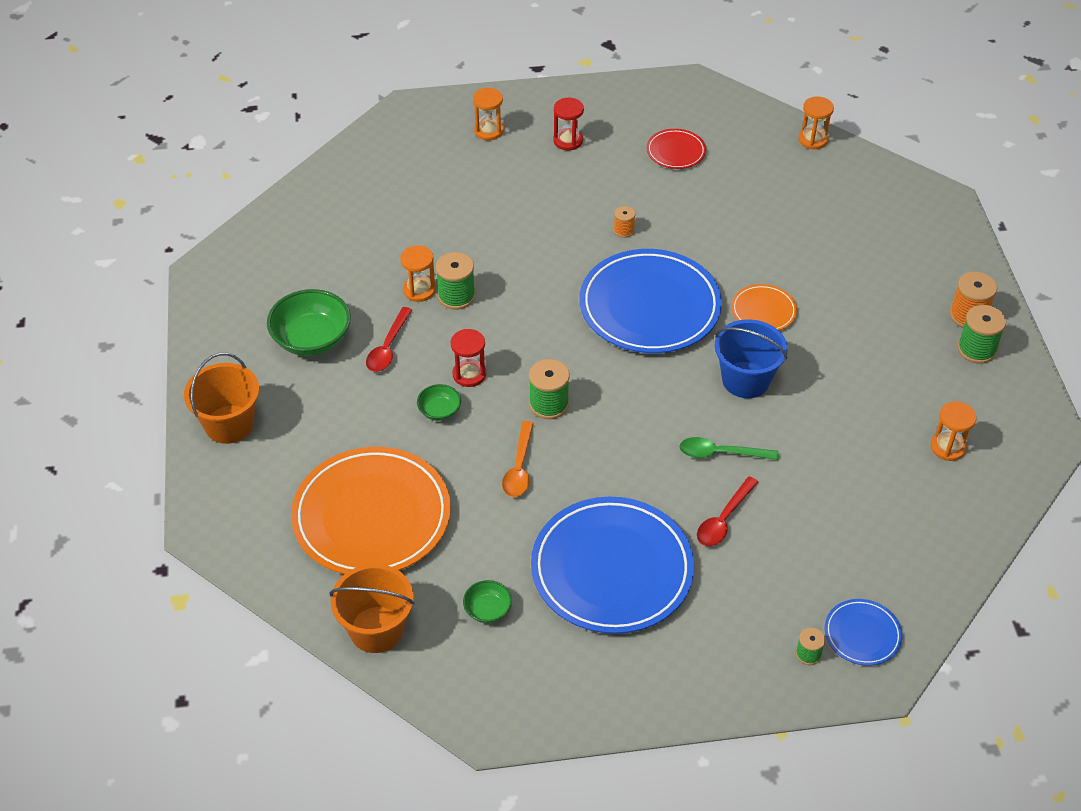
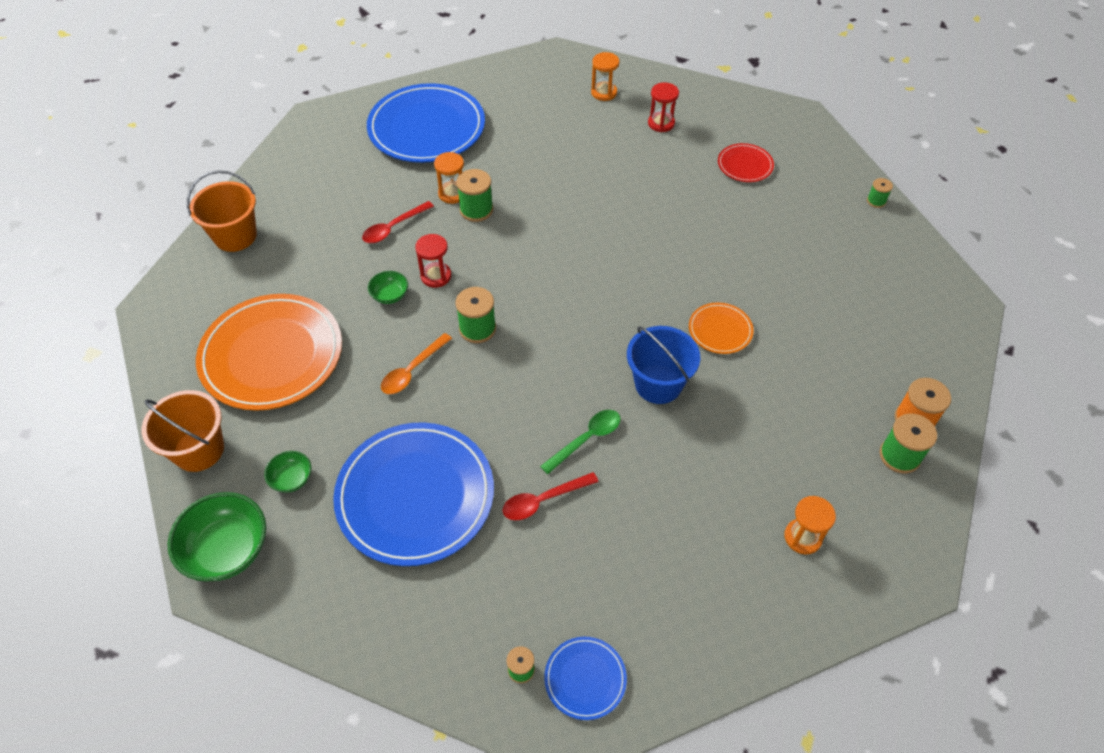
camera: 30 degrees right, 5 degrees up
green bowl [267,289,351,356] -> green bowl moved to [168,492,266,582]
blue plate [579,249,722,353] -> blue plate moved to [367,83,485,163]
orange spool [614,206,635,238] -> none
green spoon [679,437,779,460] -> green spoon turned 105 degrees clockwise [540,410,621,474]
orange hourglass [798,96,834,149] -> green spool [867,178,893,208]

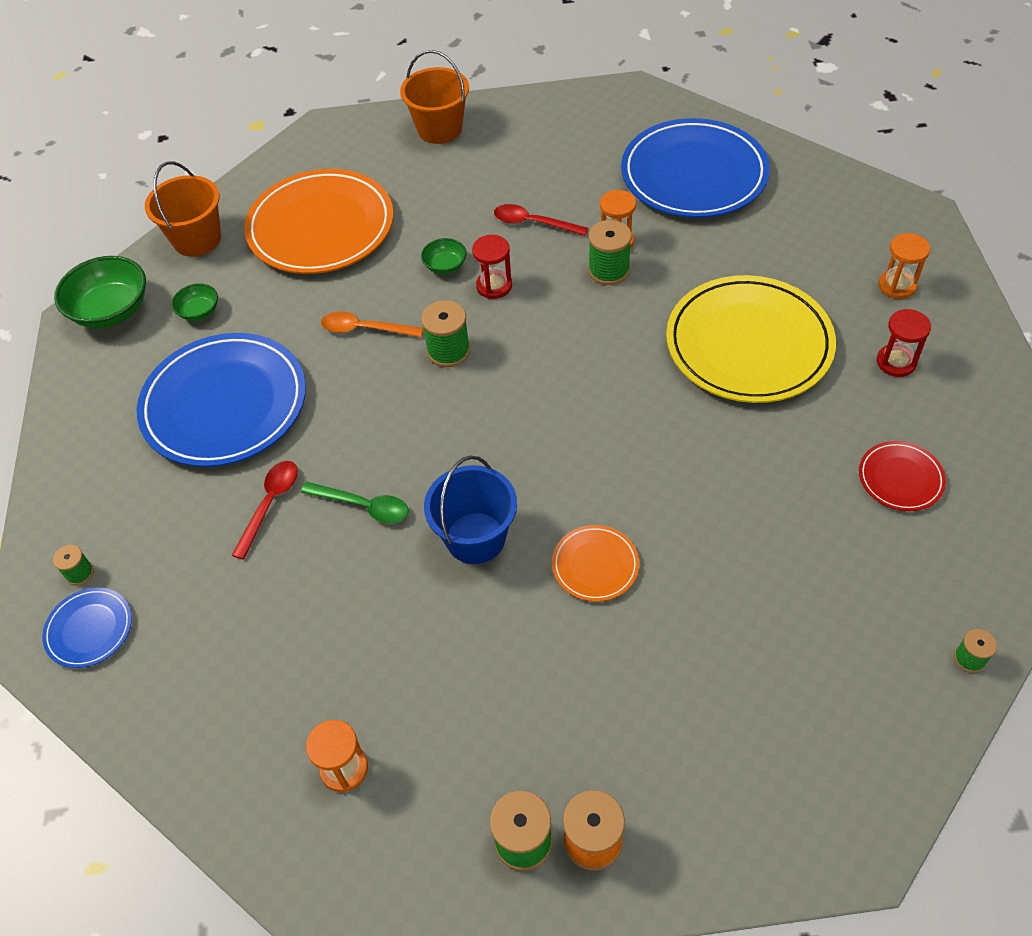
camera: 65 degrees right, 0 degrees up
red spoon [502,472,599,520] -> red spoon turned 75 degrees clockwise [232,461,298,560]
none -> yellow plate [666,275,836,403]

